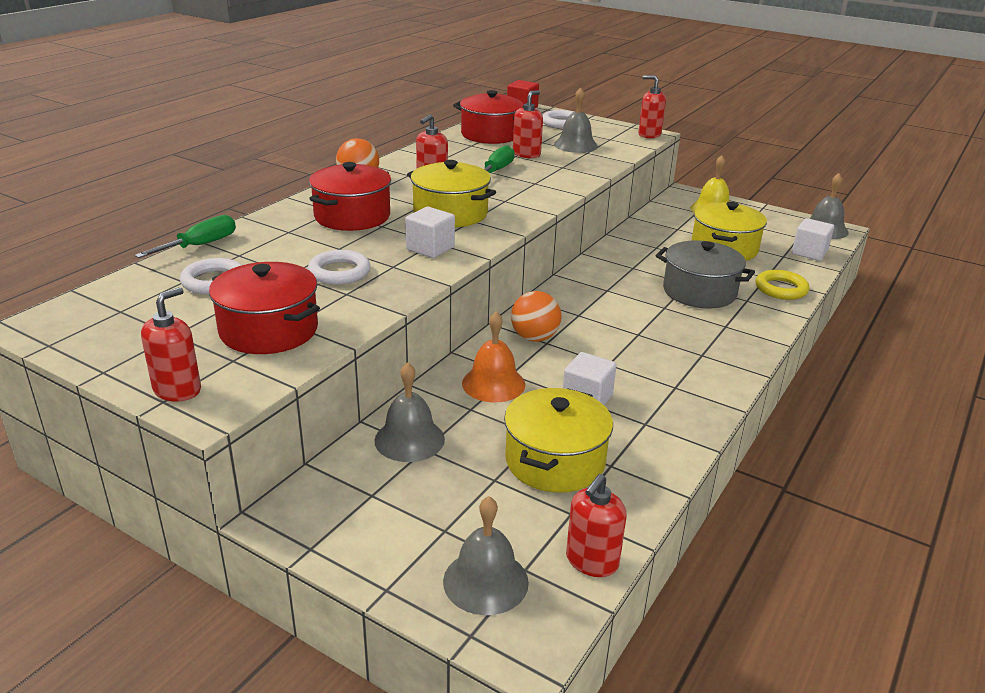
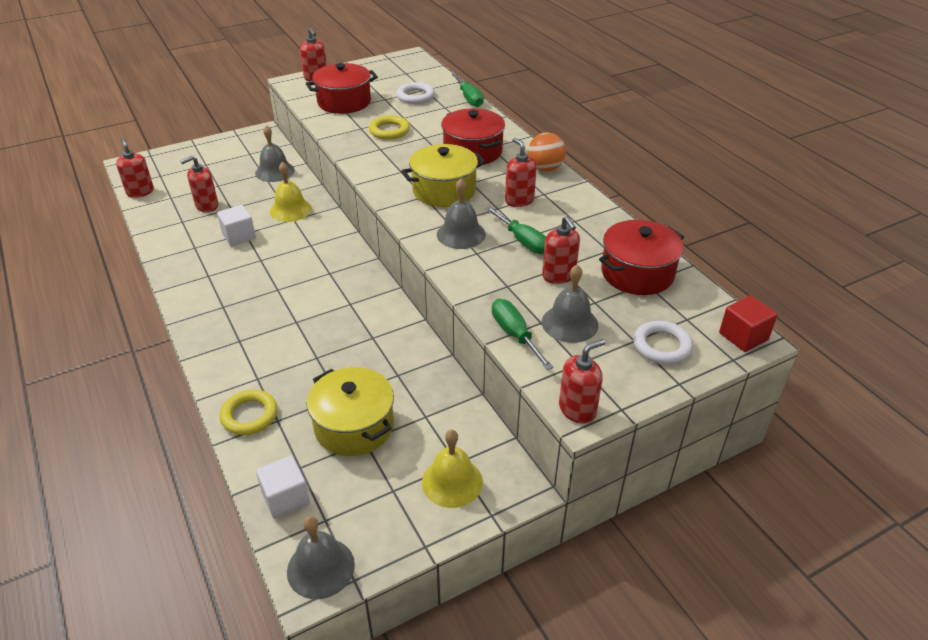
camera: 120 degrees right, 10 degrees up
white ring [308,250,371,285] -> yellow ring [369,115,410,140]
white cube [405,207,455,258] -> none
grey bell [443,496,529,615] -> grey bell moved to [437,179,486,249]
orange bell [462,311,525,402] -> yellow bell [270,162,312,222]
yellow pot [504,388,613,493] -> red soap dispenser [180,156,219,212]
orange ball [511,291,561,342] -> none
grey pot [656,240,755,309] -> none
none -> green screwdriver [492,299,554,370]

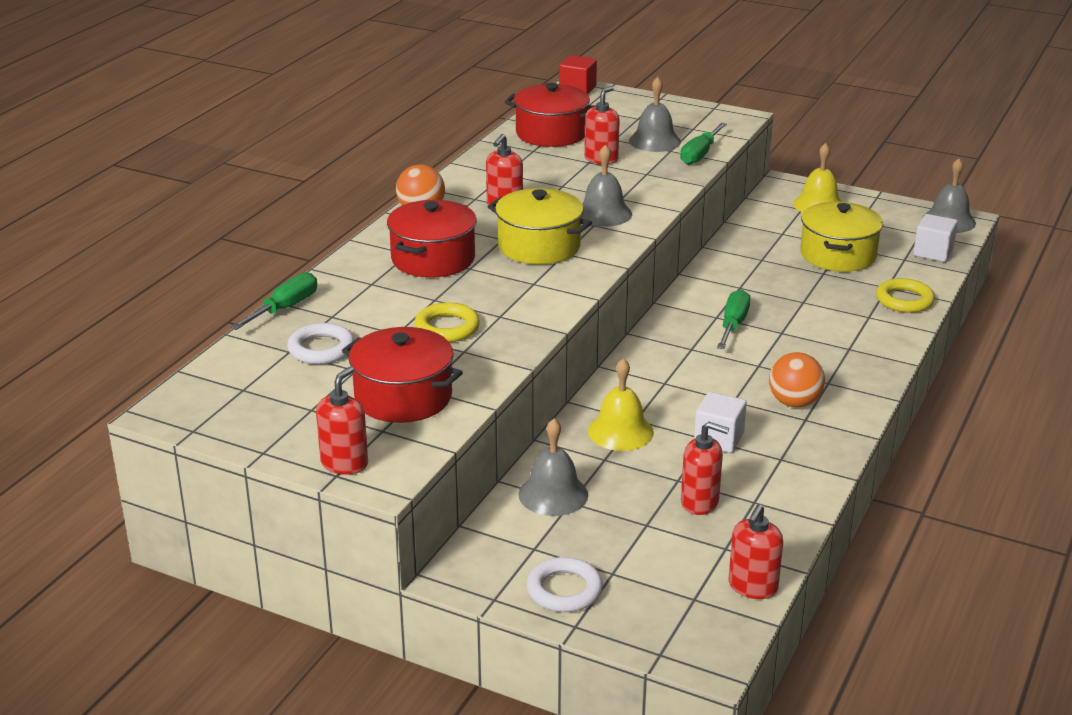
camera: 125 degrees left, 10 degrees down
green screwdriver [485,206,546,254] -> green screwdriver moved to [717,289,751,349]
red soap dispenser [559,339,605,424] -> none
white ring [633,321,693,364] -> white ring moved to [527,557,603,612]
none -> orange ball [769,352,825,407]

